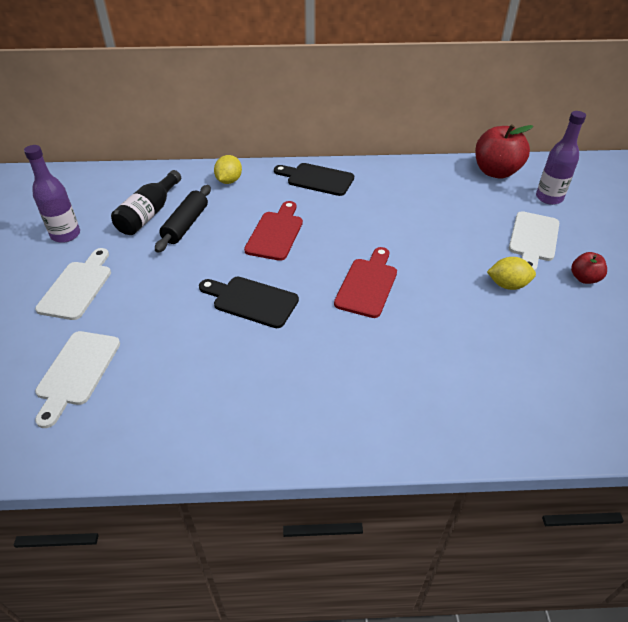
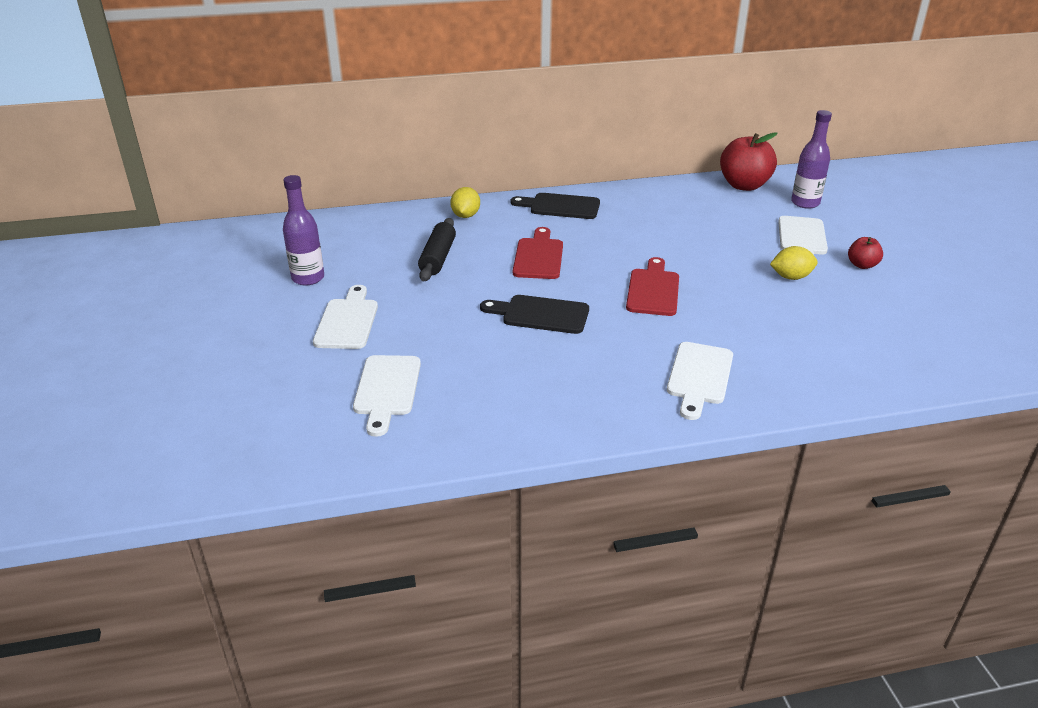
camera: 10 degrees left, 10 degrees down
black bottle [111,170,181,235] -> none
none -> white cutting board [667,342,733,420]

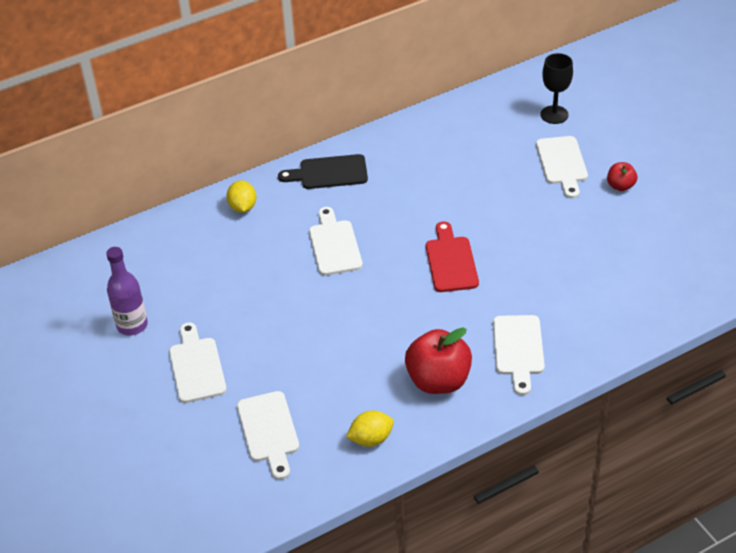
camera: 15 degrees left, 10 degrees up
black rolling pin [418,218,456,282] -> none
black cutting board [480,295,589,334] -> none
red cutting board [513,227,563,279] -> white cutting board [309,207,363,276]
red apple [720,132,777,191] -> red apple moved to [405,327,472,394]
yellow lemon [770,246,818,280] -> yellow lemon moved to [346,411,394,447]
purple bottle [791,110,832,209] -> black goblet [540,53,573,124]

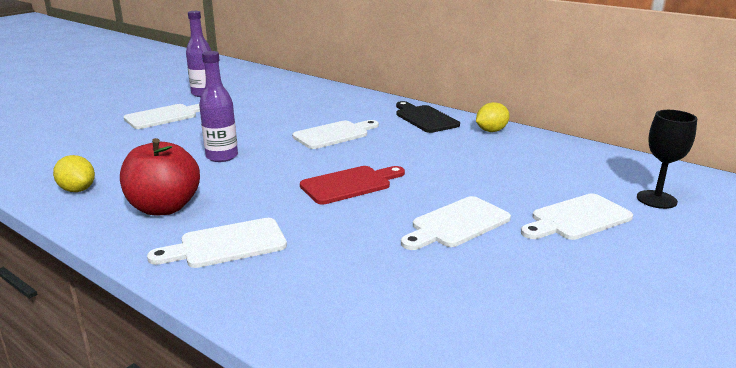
camera: 65 degrees right, 20 degrees down
yellow lemon [226,180,256,213] -> yellow lemon moved to [476,102,510,132]
white cutting board [237,391,299,480] -> white cutting board moved to [401,196,511,250]
red apple [607,162,637,191] -> none
none -> purple bottle [199,51,238,162]

